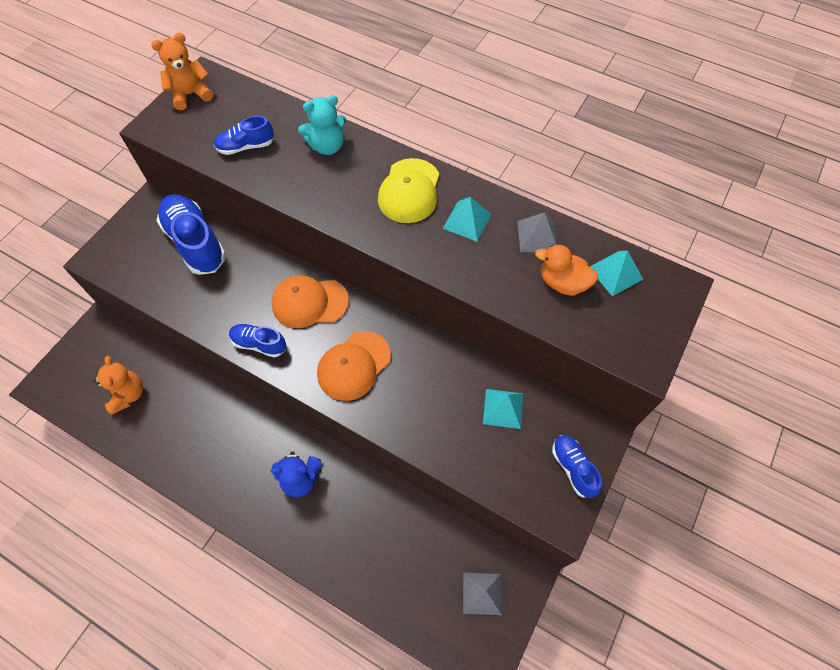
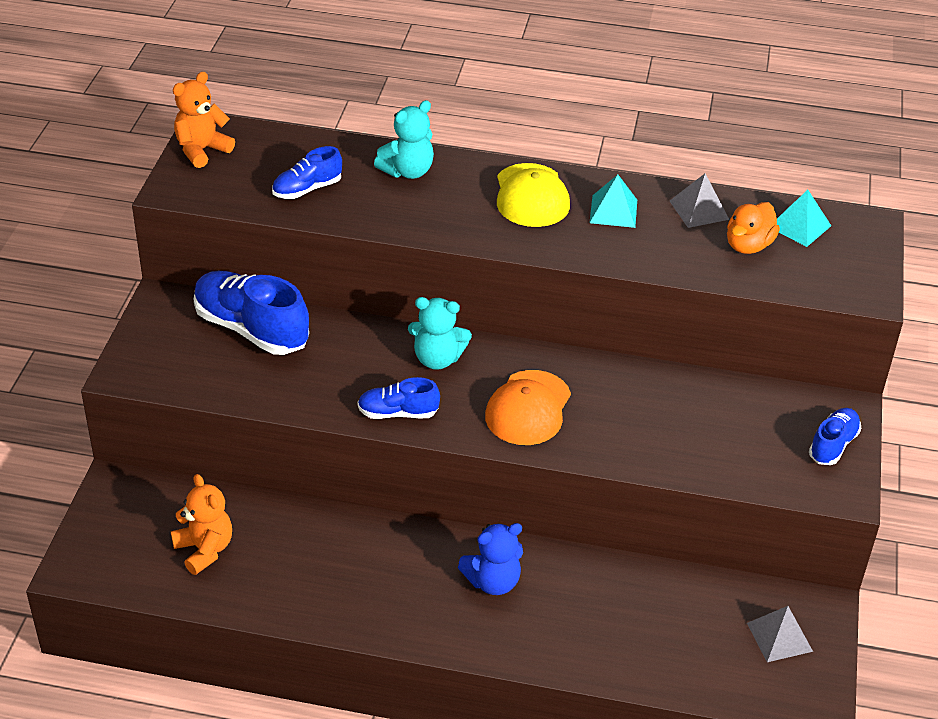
camera: 20 degrees left, 20 degrees down
orange cap [271,275,349,328] -> turquoise teddy bear [408,297,472,370]
turquoise pyramid [483,389,523,429] -> none
orange duck [535,245,598,296] -> orange duck turned 60 degrees counterclockwise [727,202,780,254]
blue shoe [552,435,602,498] -> blue shoe turned 75 degrees clockwise [809,408,861,465]

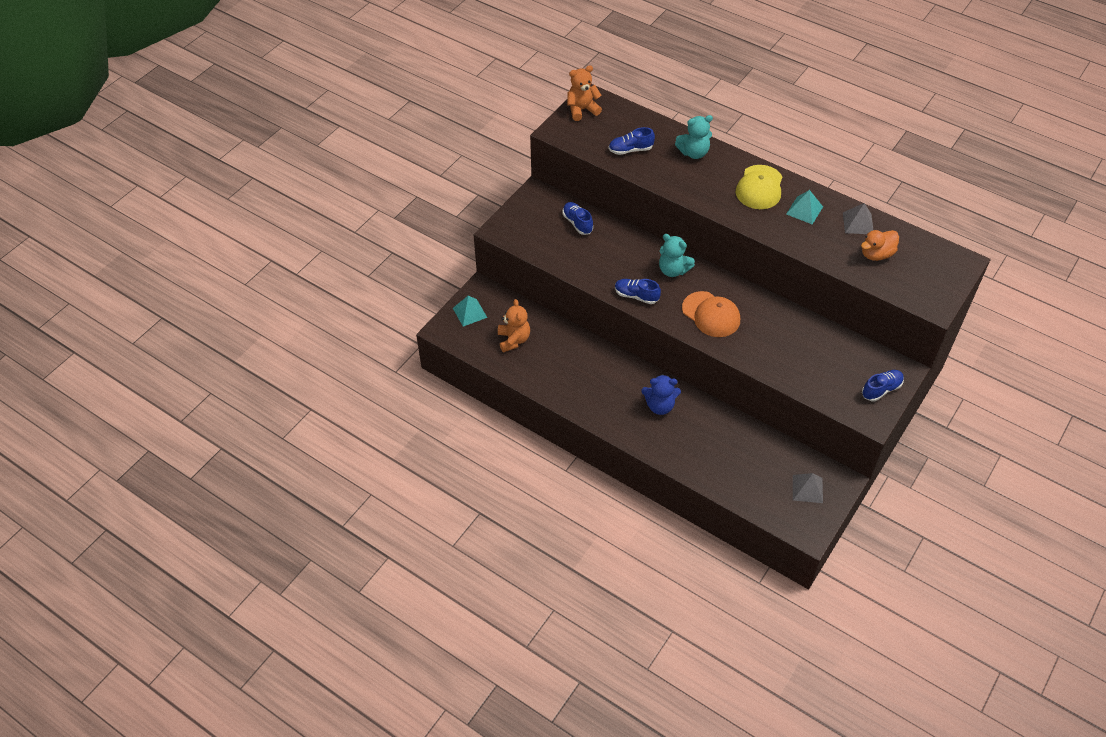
camera: 25 degrees right, 10 degrees up
blue shoe [194,271,309,355] -> blue shoe [562,202,593,235], size x0.55
orange cap [485,370,571,445] -> orange cap turned 90 degrees counterclockwise [682,291,740,337]
turquoise pyramid [777,190,831,247] -> turquoise pyramid moved to [453,295,487,327]

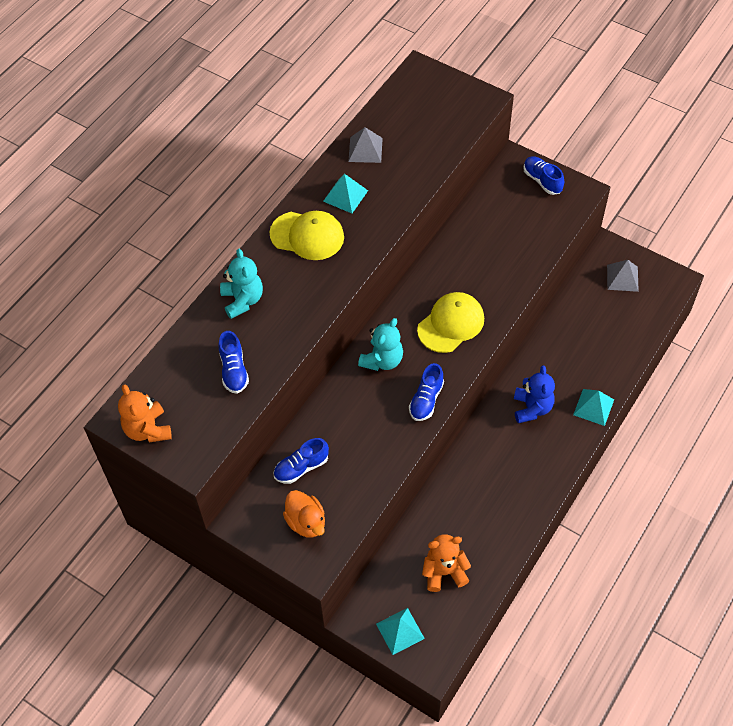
camera: 90 degrees left, 5 degrees up
orange cap [682,291,740,337] -> yellow cap [417,292,484,353]
orange duck [861,230,899,261] -> orange duck moved to [283,490,325,538]
none -> turquoise pyramid [573,389,614,426]

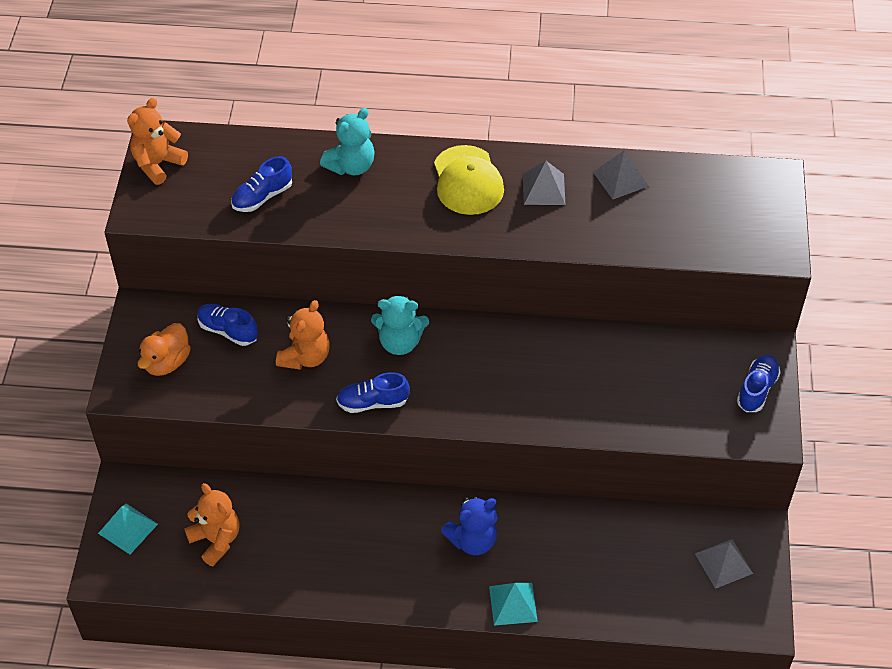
camera: 60 degrees right, 5 degrees down
turquoise pyramid [323,174,368,213] -> grey pyramid [523,161,565,205]
yellow cap [417,292,484,353] -> none
none -> orange teddy bear [276,300,330,370]

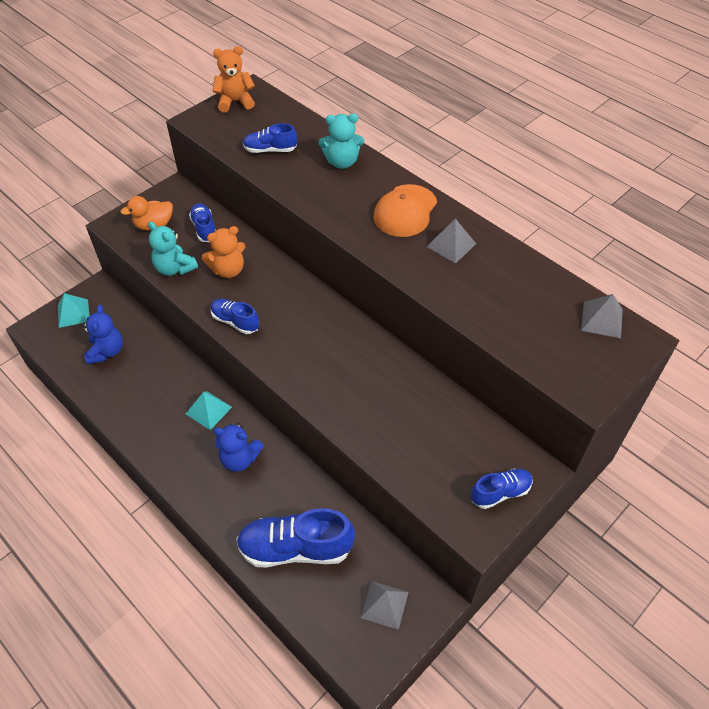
camera: 40 degrees right, 0 degrees up
orange teddy bear [184,483,240,566] -> blue teddy bear [82,305,123,365]
turquoise teddy bear [371,295,429,355] -> turquoise teddy bear moved to [148,221,198,276]
yellow cap [434,145,504,215] -> orange cap [374,184,437,237]
turquoise pyramid [489,583,538,626] -> turquoise pyramid moved to [186,391,232,430]
grey pyramid [593,150,649,199] -> grey pyramid moved to [581,294,623,338]
none -> blue shoe [236,508,355,567]

